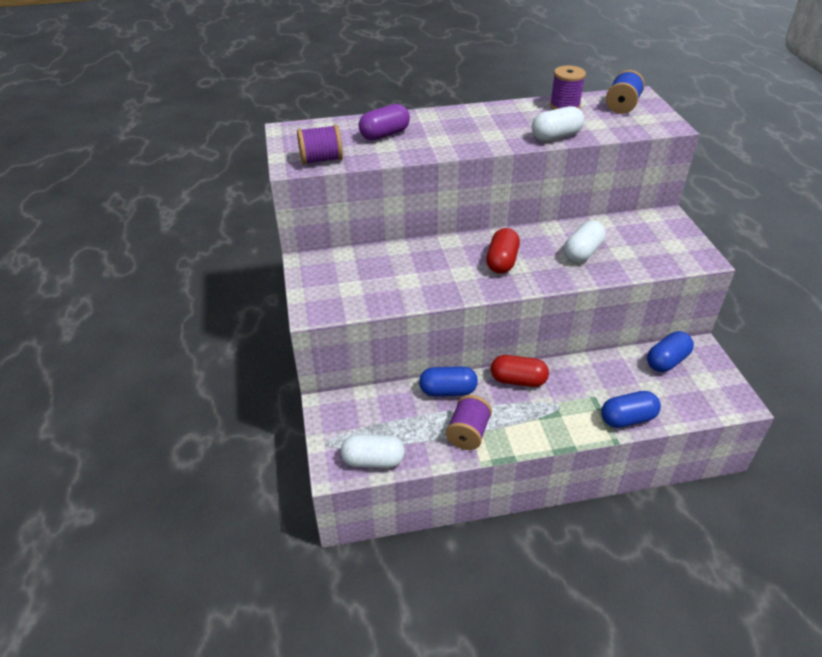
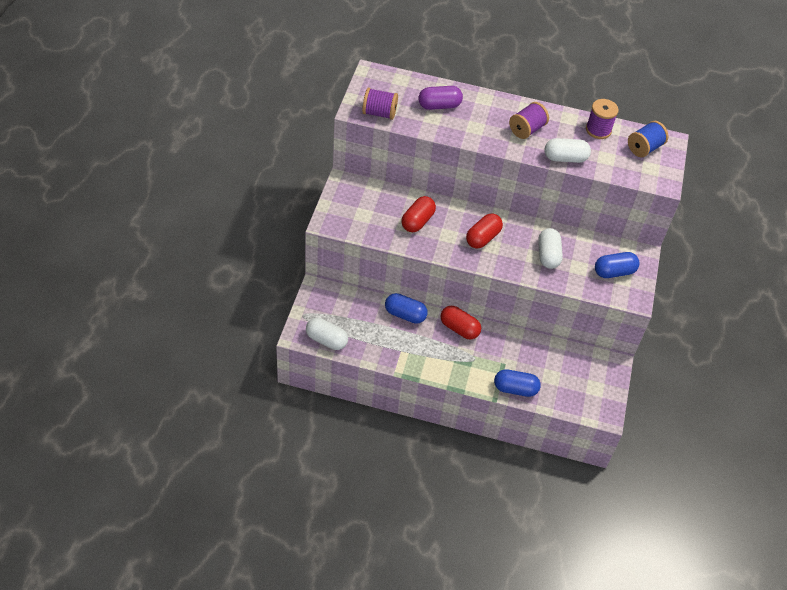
camera: 20 degrees right, 10 degrees up
purple spool [446,395,492,450] -> purple spool moved to [509,102,549,139]
white capsule [564,221,606,263] -> white capsule turned 60 degrees counterclockwise [538,228,563,269]
blue capsule [647,331,694,372] -> blue capsule moved to [595,252,639,278]
none -> red capsule [401,196,436,232]

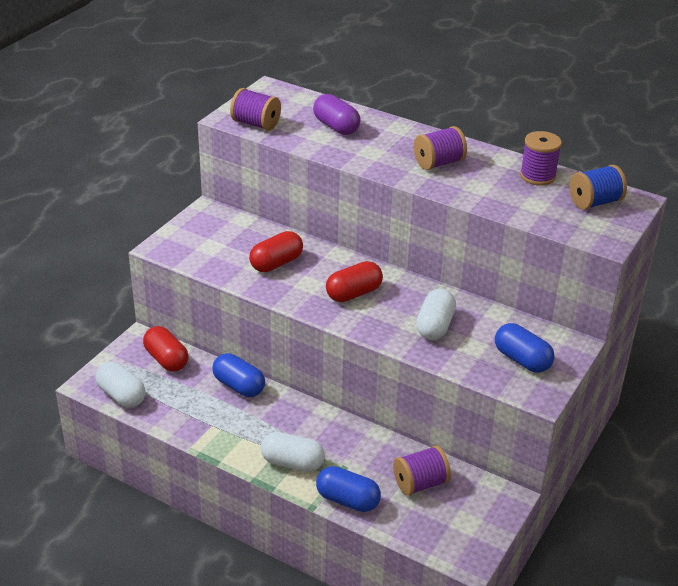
camera: 20 degrees right, 15 degrees down
purple capsule [418,86,463,110] -> purple capsule turned 45 degrees clockwise [313,94,361,135]
red capsule [441,306,481,339] -> red capsule moved to [143,326,188,372]
white capsule [544,138,591,163] -> white capsule moved to [261,432,325,472]
blue capsule [595,252,639,278] -> blue capsule turned 45 degrees clockwise [495,323,555,373]
none -> purple spool [393,446,451,496]

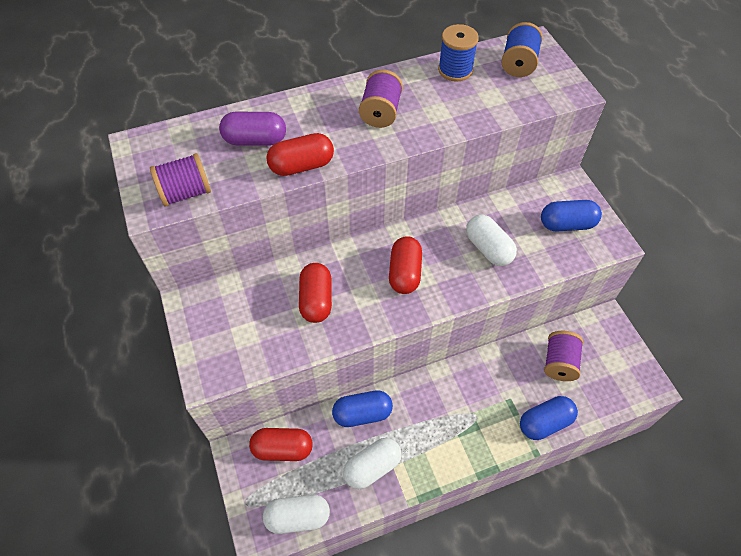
camera: 50 degrees left, 20 degrees up
white capsule [261,432,325,472] -> white capsule moved to [343,438,402,489]
purple spool [520,131,562,186] -> blue spool [438,24,479,82]
none -> red capsule [266,133,334,176]

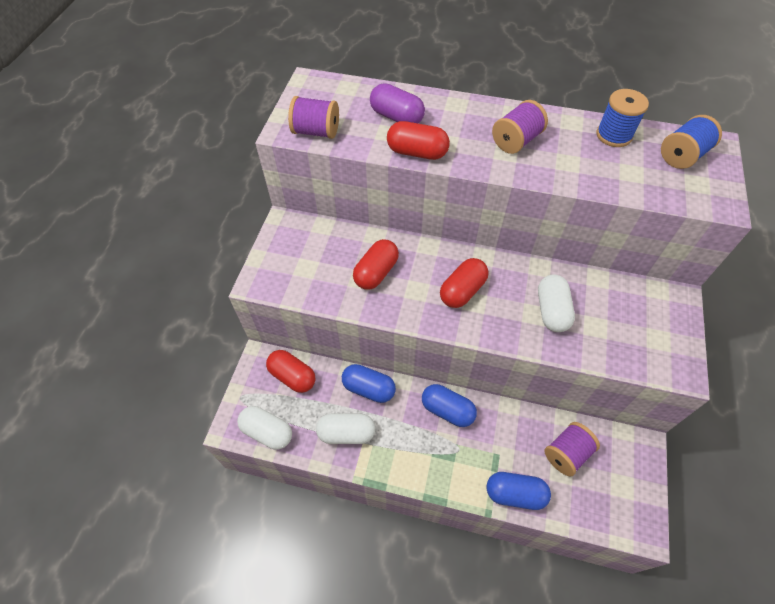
camera: 35 degrees right, 0 degrees up
blue capsule [541,200,602,231] -> blue capsule moved to [422,384,477,427]

